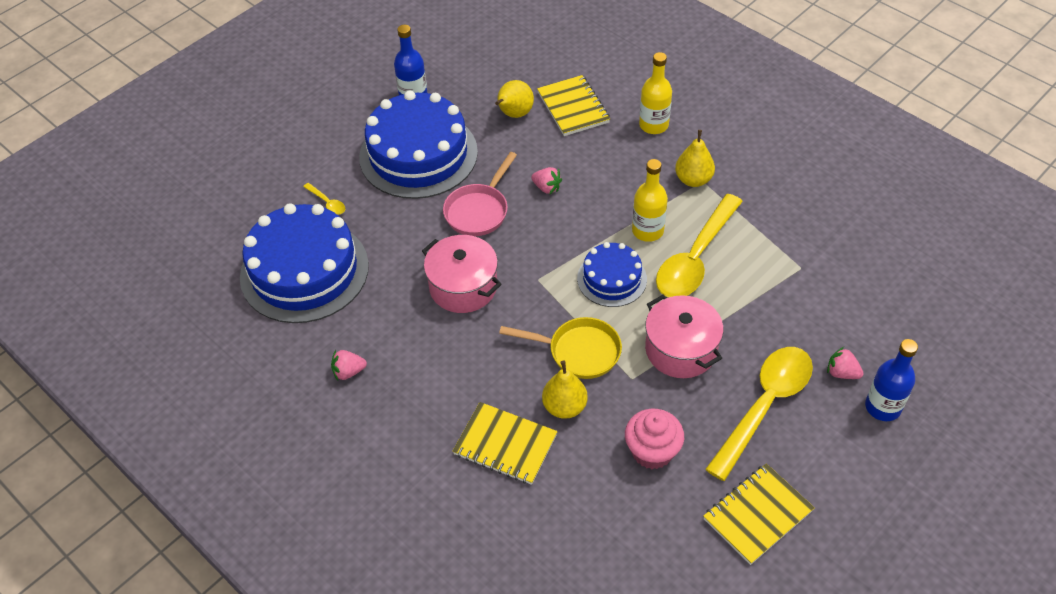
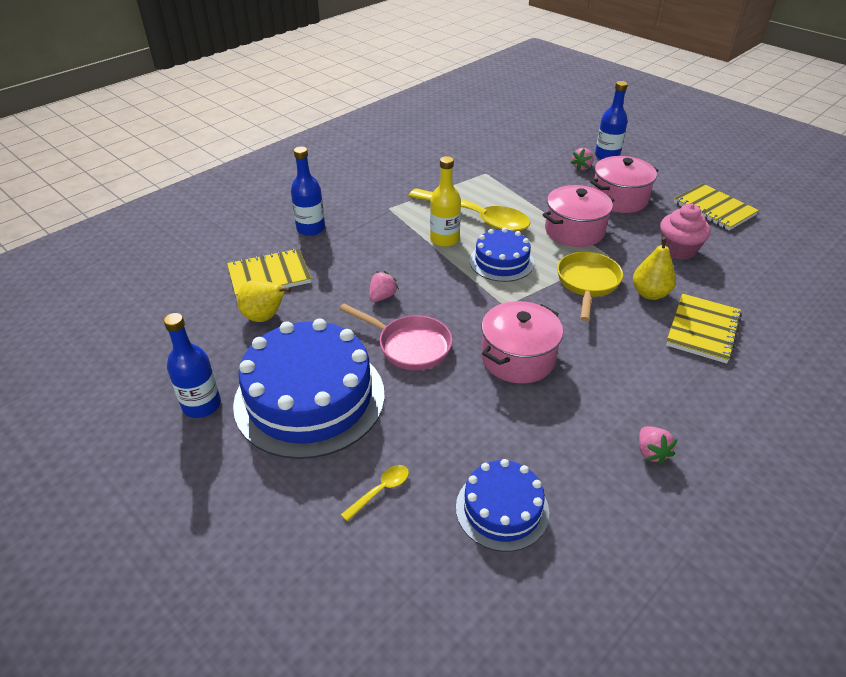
camera: 90 degrees left, 10 degrees down
blue cake [240,203,369,323] -> blue cake [456,459,549,552], size x0.54
yellow bottle [639,52,672,134] -> blue bottle [291,147,325,236]
yellow pear [675,130,715,187] -> none
yellow spoon [705,347,813,481] -> pink pot [590,156,658,213]

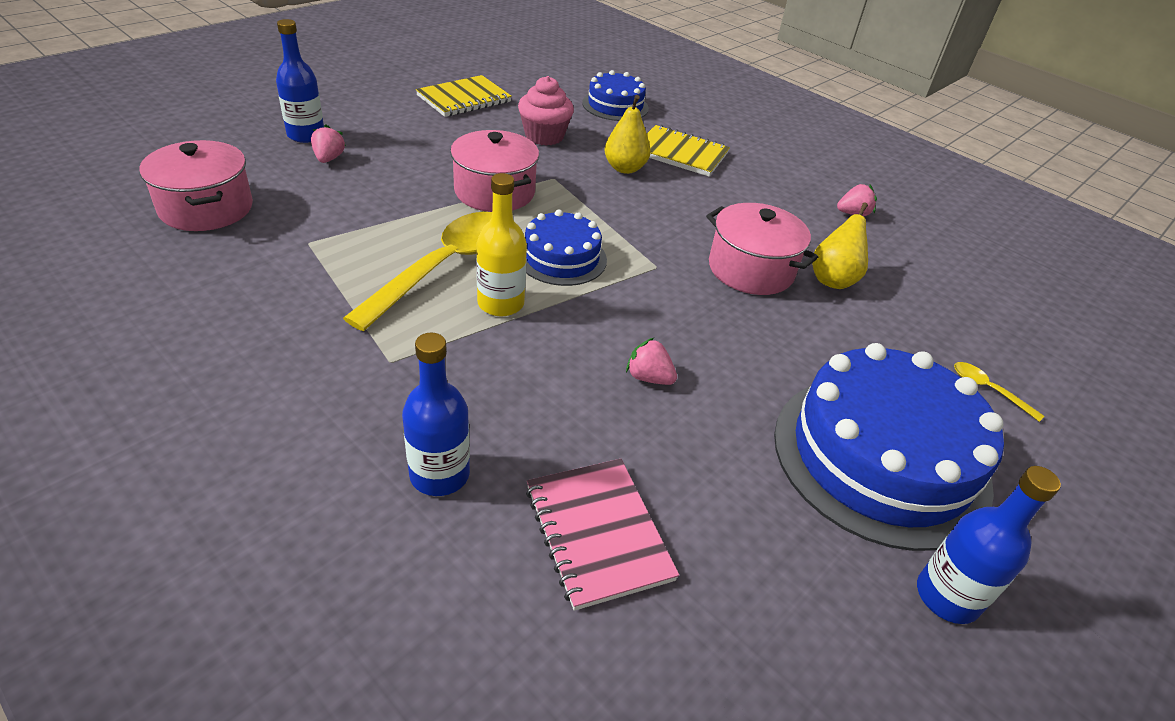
camera: 95 degrees left, 0 degrees up
yellow notebook [227,248,311,298] -> pink notebook [526,459,679,611]
yellow pear [237,280,291,322] -> yellow pear moved to [812,203,868,289]
pink pan [339,304,452,370] -> none
blue cake [456,459,549,552] -> blue cake moved to [582,70,649,121]
yellow pan [557,252,623,321] -> none
pink strawberry [571,148,594,171] -> pink strawberry turned 120 degrees counterclockwise [311,124,346,163]
pink pot [590,156,658,213] -> pink pot moved to [139,140,253,231]

